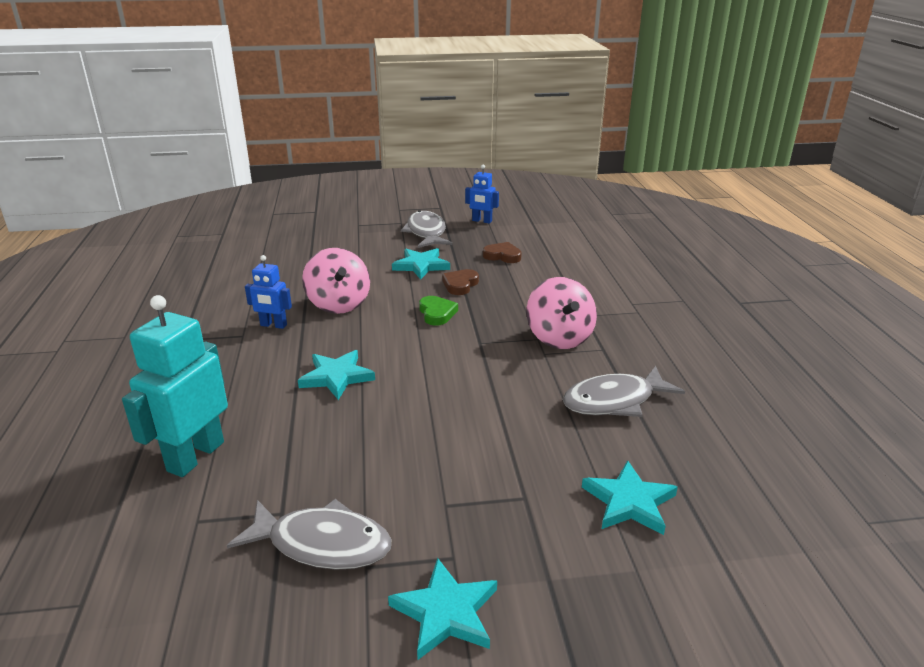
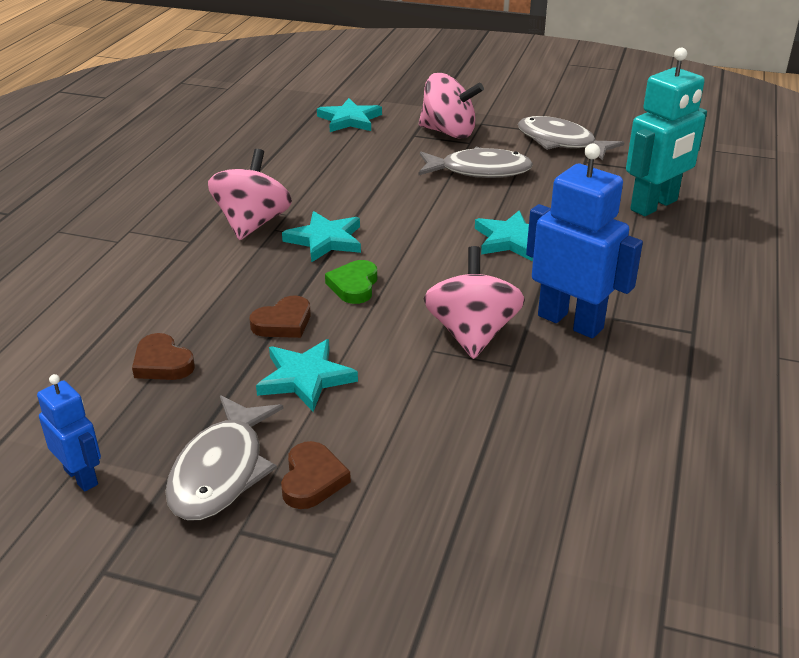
camera: 155 degrees left, 5 degrees up
blue robot [245,255,292,329] -> blue robot [526,144,643,338], size x1.81
turquoise star [388,558,497,660] -> turquoise star moved to [282,211,361,263]
grey fish [563,366,685,417] -> grey fish moved to [418,147,533,178]
none -> brown heart [281,441,351,509]
none -> pink spinning top [419,73,484,139]

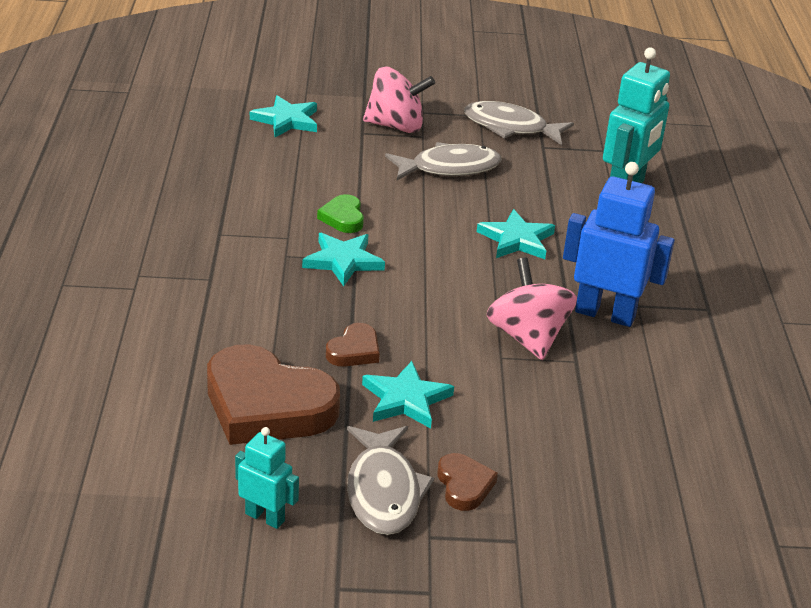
camera: 20 degrees left, 0 degrees up
blue robot [37,374,101,492] -> turquoise robot [235,427,299,529]
brown heart [132,333,195,380] -> brown heart [207,344,340,445], size x2.16
pink spinning top [208,149,292,240] -> none
green heart [325,260,377,304] -> green heart moved to [317,194,364,233]

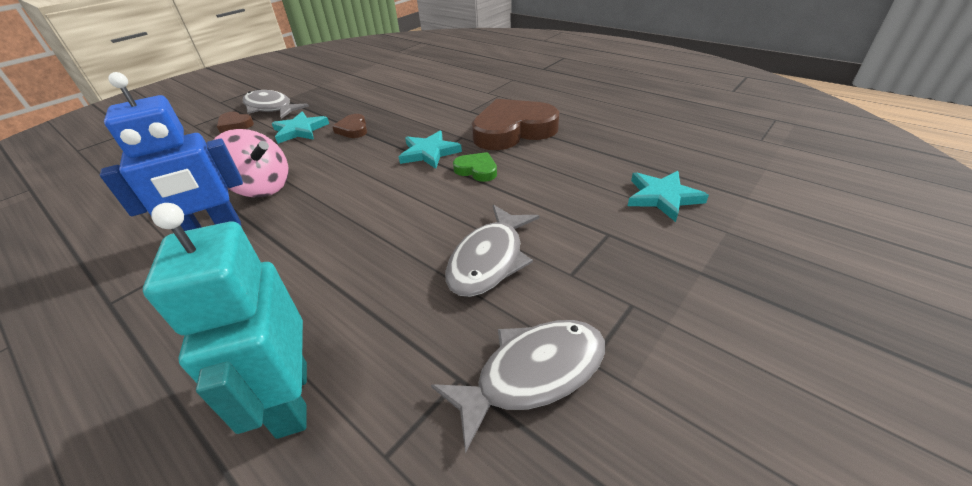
camera: 135 degrees right, 5 degrees up
brown heart [207,344,340,445] -> brown heart moved to [472,99,559,150]
turquoise robot [235,427,299,529] -> none
pink spinning top [363,67,435,133] -> none
turquoise star [477,209,555,259] -> none

